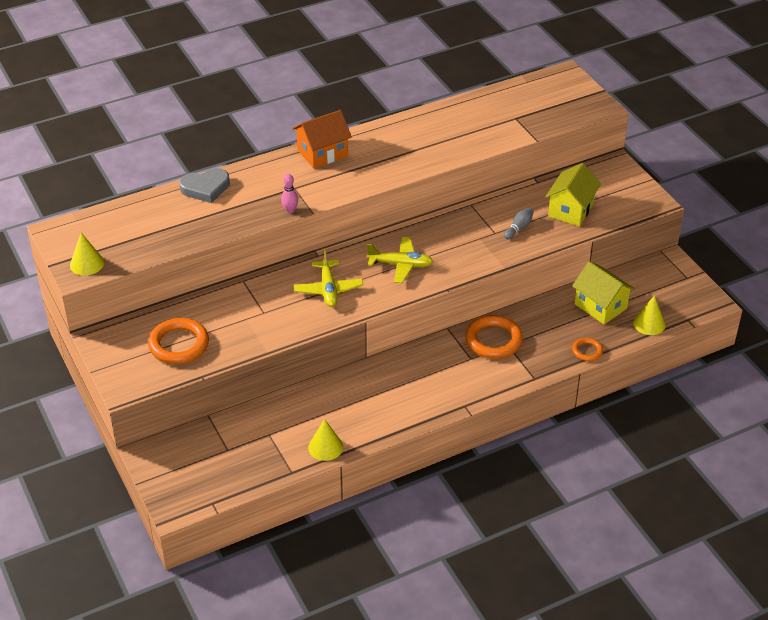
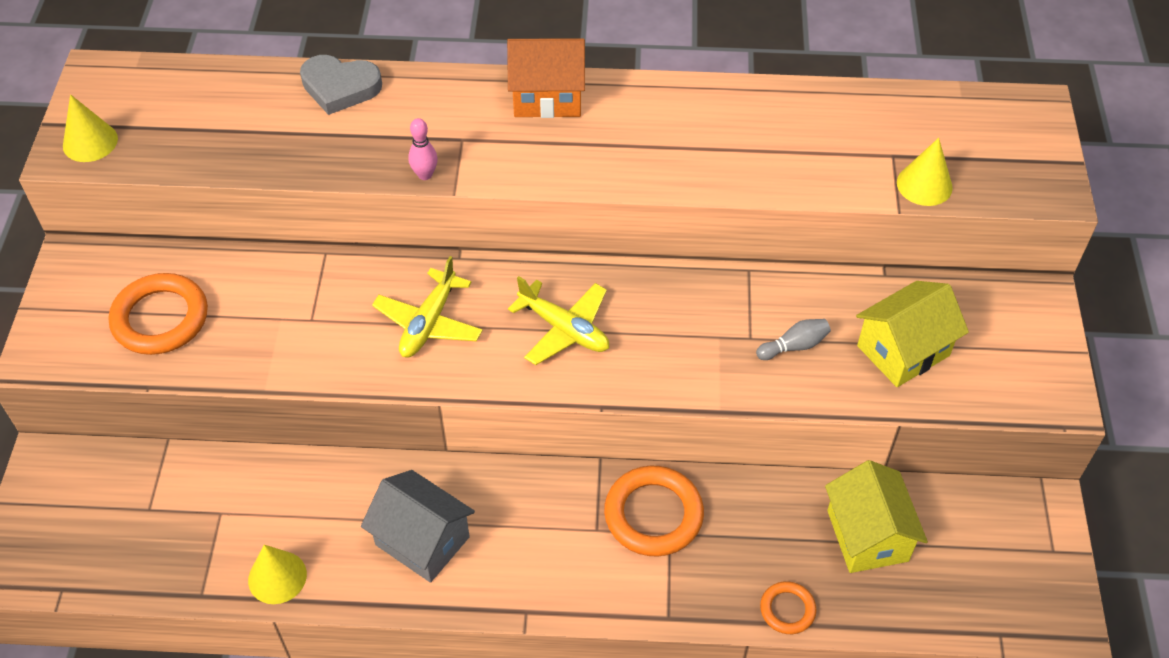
camera: 30 degrees right, 10 degrees up
yellow cone [633,295,666,335] -> yellow cone moved to [897,138,953,206]
none -> grey house [361,470,475,583]

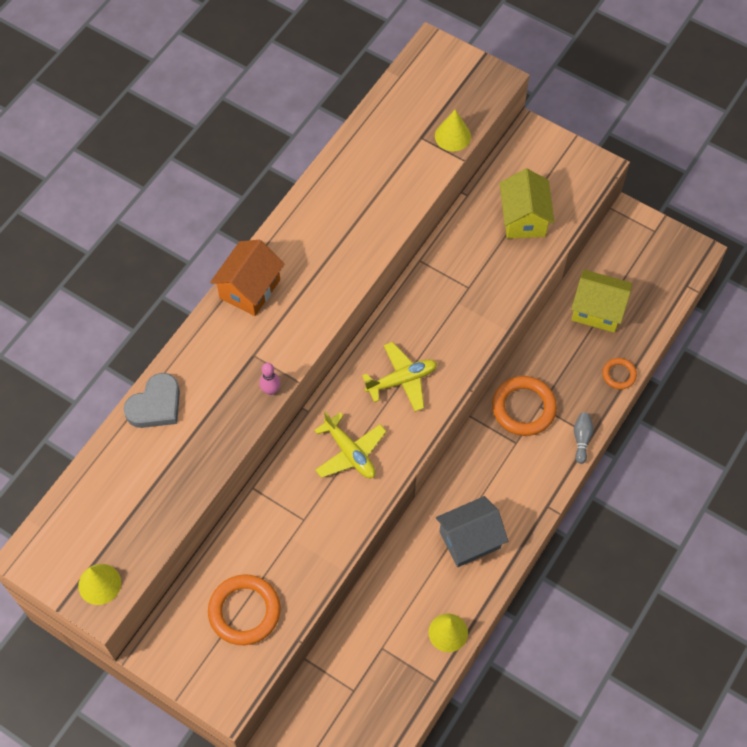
camera: 60 degrees left, 10 degrees up
grey bowling pin [756,319,831,360] -> grey bowling pin moved to [574,413,593,464]

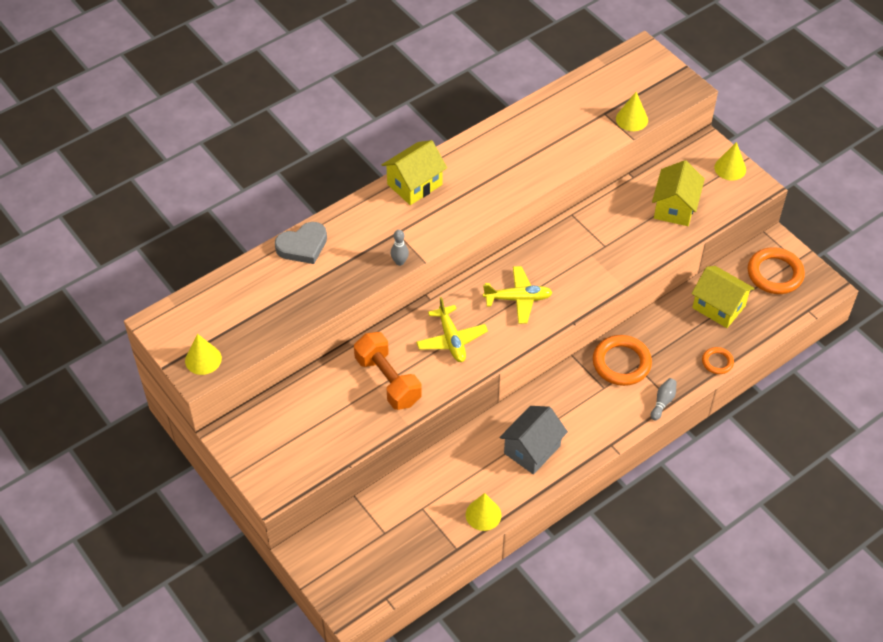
camera: 20 degrees right, 10 degrees down
orange ring [208,574,281,645] -> orange ring moved to [748,247,805,294]
orange house [210,240,285,316] -> yellow house [382,140,447,205]
pink bowling pin [259,363,281,395] -> grey bowling pin [391,230,409,266]
grey house [436,496,508,567] -> grey house turned 45 degrees counterclockwise [499,406,568,474]
none -> orange dumbbell [354,332,422,410]
none -> yellow cone [714,142,746,180]

